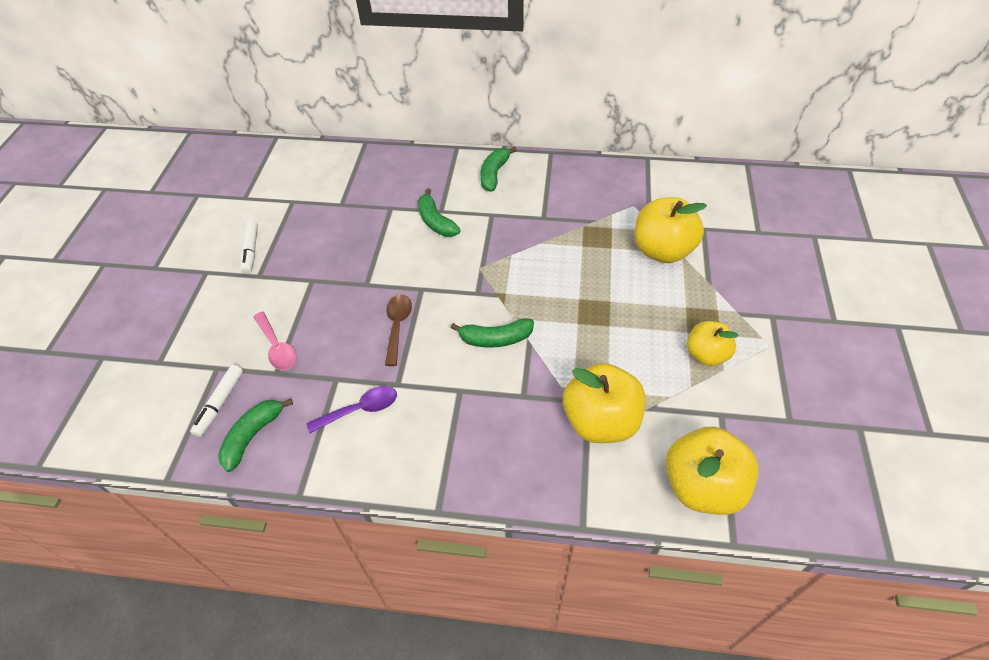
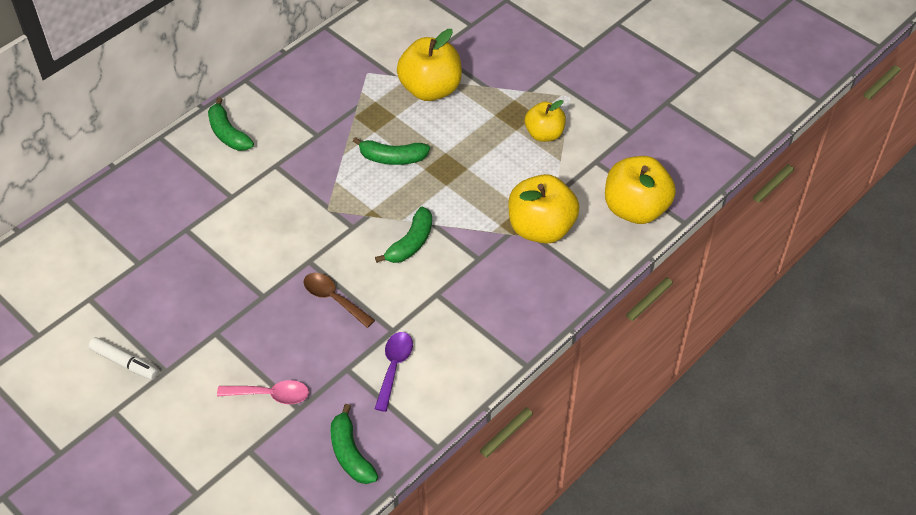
camera: 55 degrees left, 0 degrees up
white marker [190,365,243,437] -> none
green banana [418,188,461,237] -> green banana moved to [353,137,430,165]

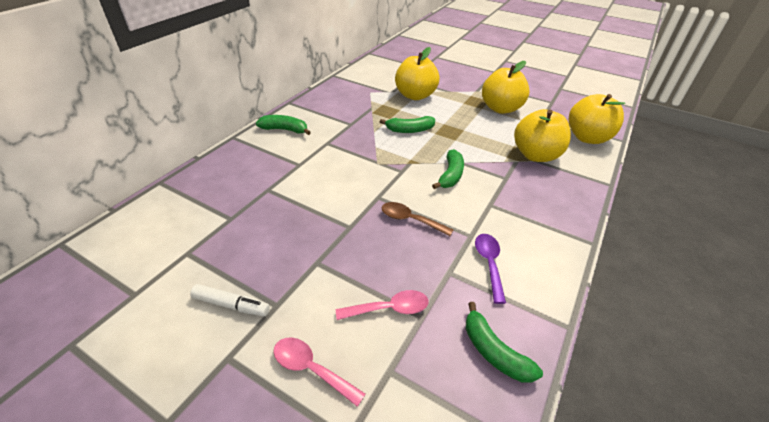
camera: 15 degrees left, 10 degrees down
green banana [208,97,254,151] -> green banana turned 150 degrees clockwise [256,115,311,135]
yellow apple [525,100,566,142] -> yellow apple [482,61,530,114], size x1.62
none -> pink spoon [274,337,365,407]

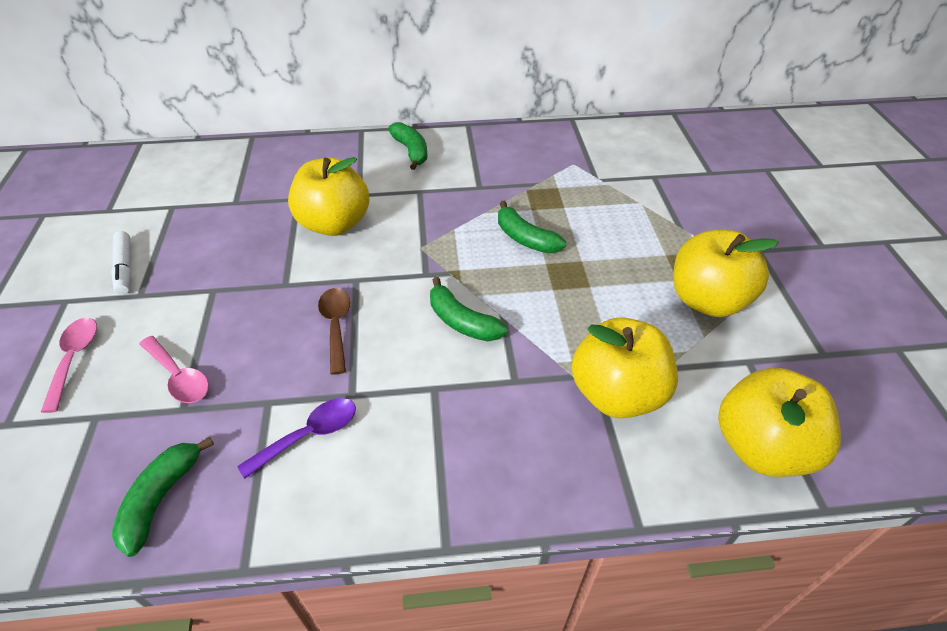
camera: 55 degrees right, 5 degrees up
yellow apple [395,47,439,100] -> yellow apple moved to [288,157,370,236]
green banana [432,149,464,189] -> green banana turned 60 degrees clockwise [430,277,508,341]

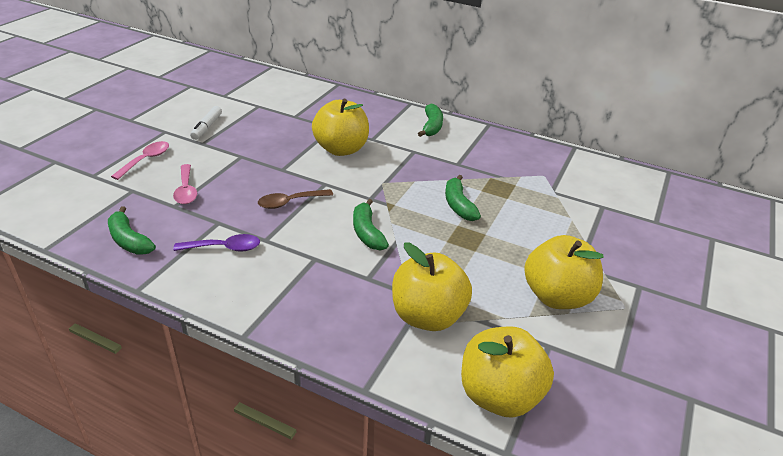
camera: 30 degrees right, 10 degrees down
green banana [112,437,214,557] -> green banana turned 90 degrees counterclockwise [108,206,156,255]
brown spoon [318,288,350,375] -> brown spoon turned 135 degrees counterclockwise [258,189,333,209]

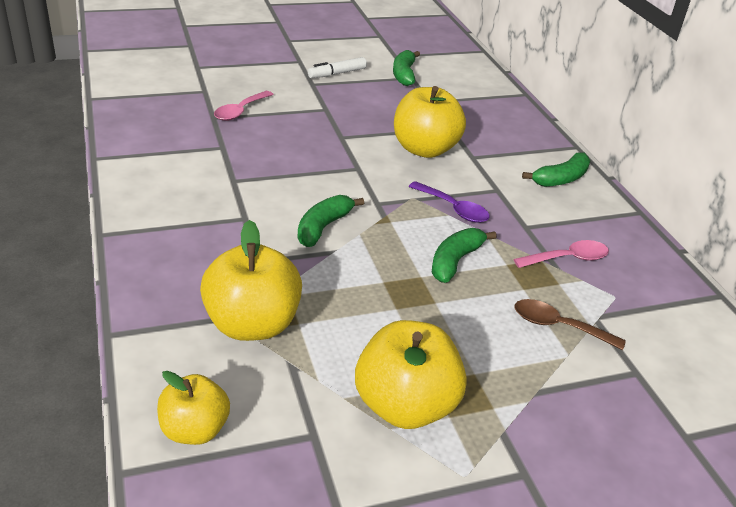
camera: 45 degrees right, 0 degrees up
green banana [108,206,156,255] -> green banana moved to [393,50,420,86]
pink spoon [111,141,169,180] -> pink spoon moved to [513,240,609,268]
purple spoon [173,234,260,252] -> purple spoon moved to [409,181,490,223]
brown spoon [258,189,333,209] -> brown spoon moved to [515,299,626,350]
yellow apple [461,326,554,418] -> yellow apple [157,371,230,445], size x0.62

